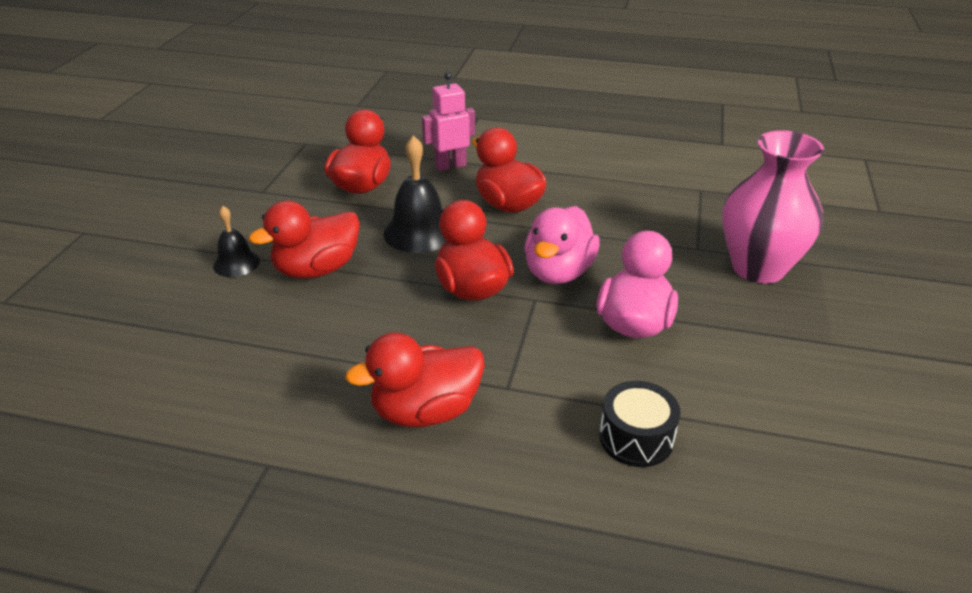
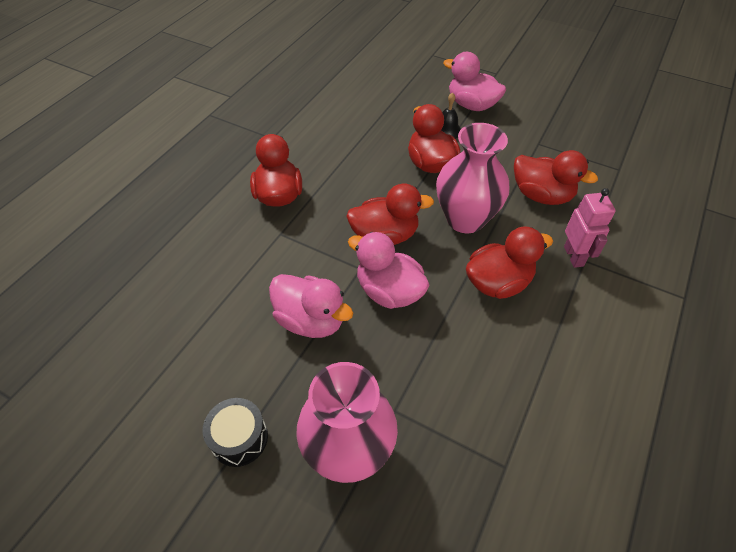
camera: 105 degrees right, 15 degrees up
black bell [383,135,447,253] -> pink vase [436,123,509,233]
black drum [599,381,680,467] -> black drum moved to [202,398,268,467]
none -> pink duck [443,52,506,111]

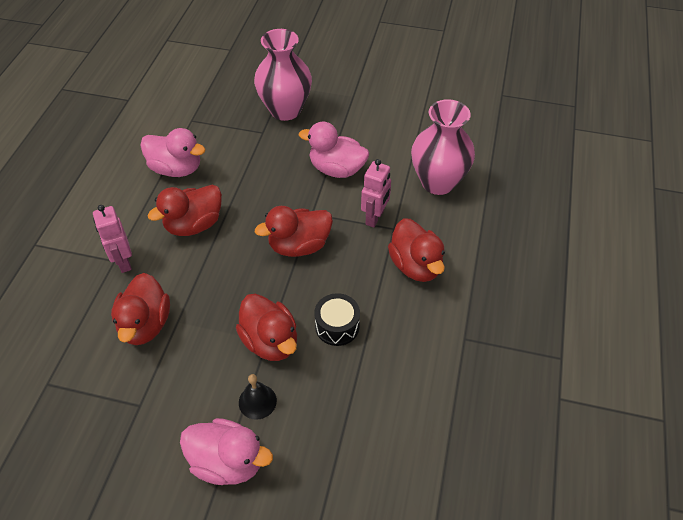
camera: 165 degrees right, 0 degrees up
black drum [202,398,268,467] -> black drum moved to [314,293,360,346]
pink duck [348,232,430,309] -> pink duck moved to [140,128,206,177]
pink vase [436,123,509,233] -> pink vase moved to [411,99,475,195]
red duck [514,150,598,205] -> red duck turned 105 degrees counterclockwise [111,273,170,345]
none -> pink robot [361,159,391,228]

